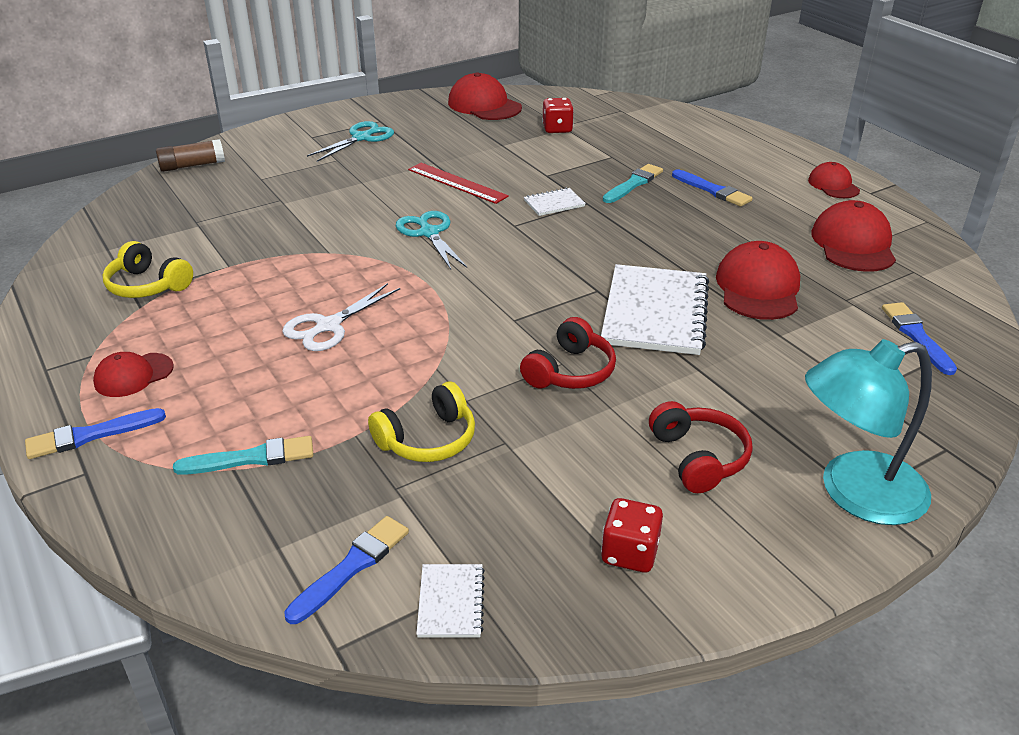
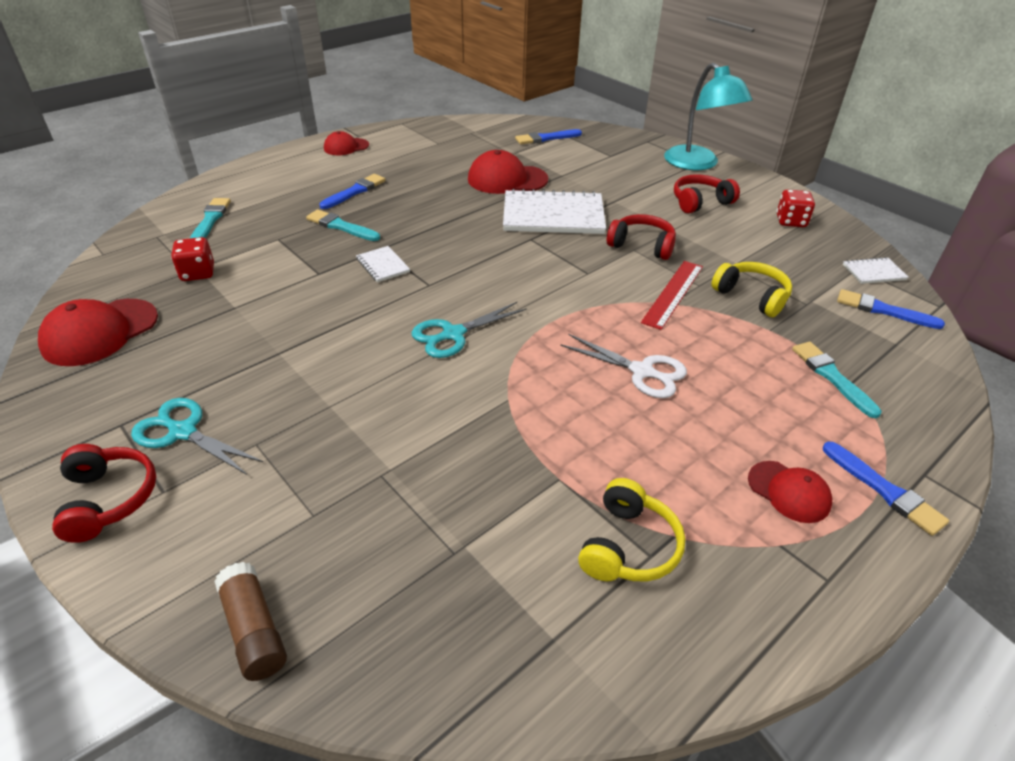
camera: 100 degrees left, 5 degrees up
red ruler [408,163,509,204] -> red ruler moved to [641,261,703,330]
red cap [811,200,896,272] -> none
none -> red headphones [52,444,156,543]
none -> turquoise brush [190,198,231,238]

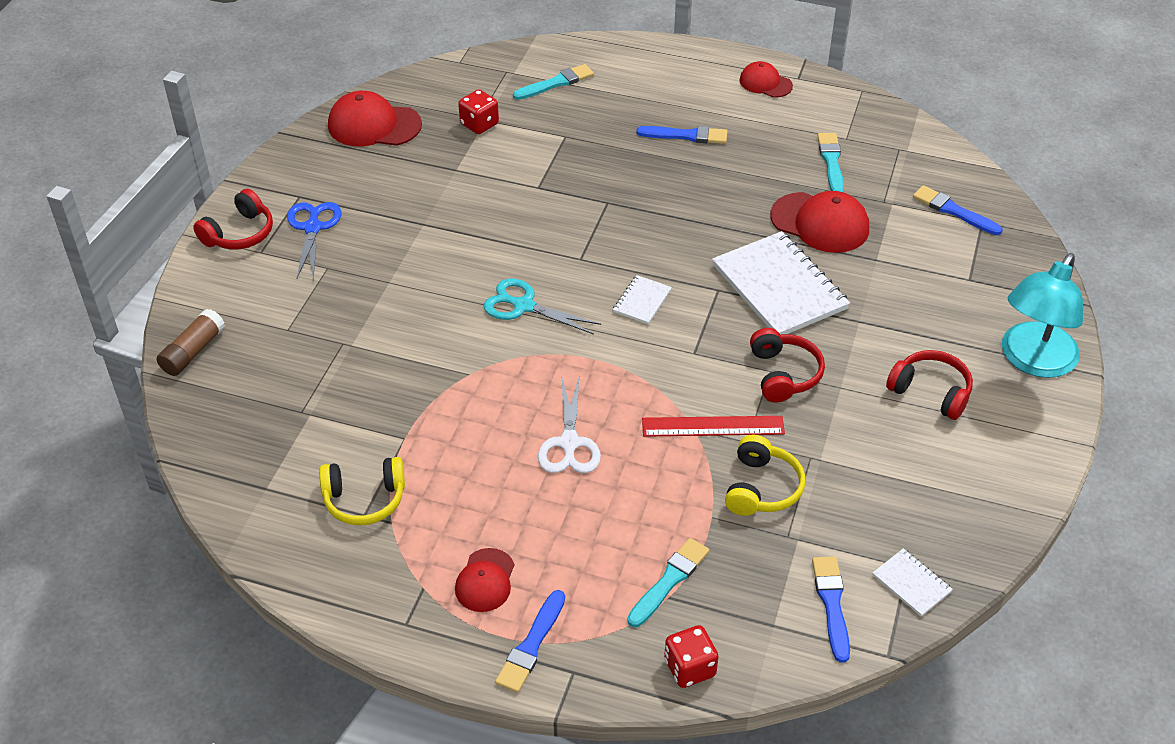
camera: 60 degrees right, 5 degrees up
turquoise scissors [131,398,263,475] -> blue scissors [287,202,341,280]
turquoise brush [306,210,380,241] -> turquoise brush moved to [818,133,844,192]
white notebook [356,246,410,282] -> white notebook moved to [613,275,672,324]
red cap [468,150,548,194] -> red cap turned 150 degrees clockwise [770,191,869,253]
red dice [776,189,815,227] -> red dice moved to [664,625,719,688]

